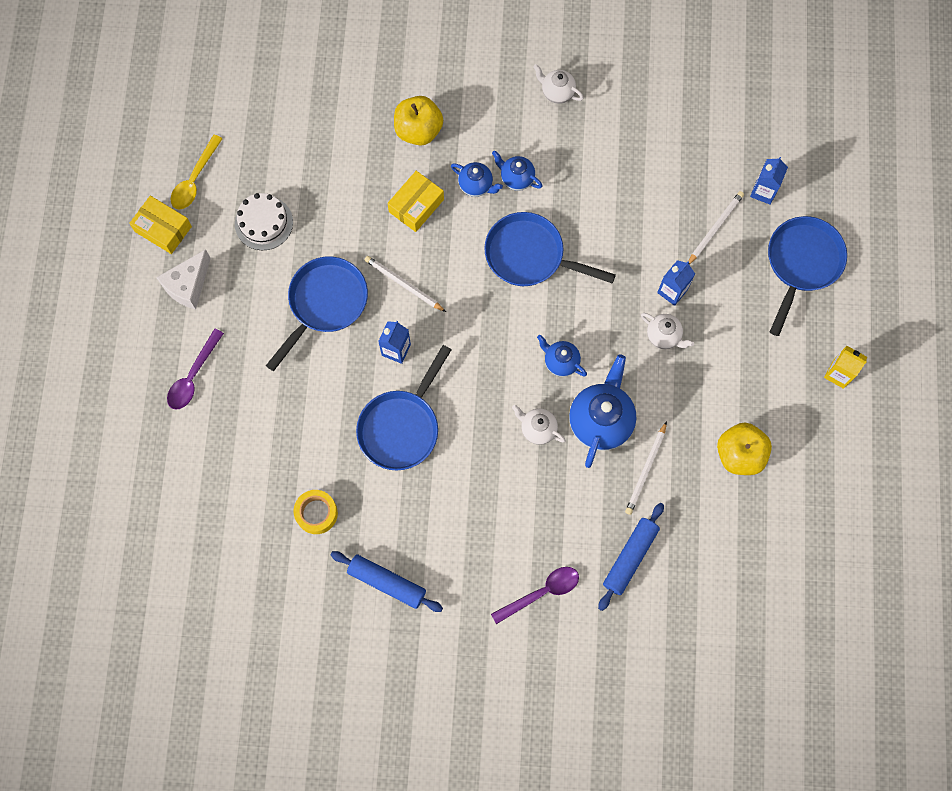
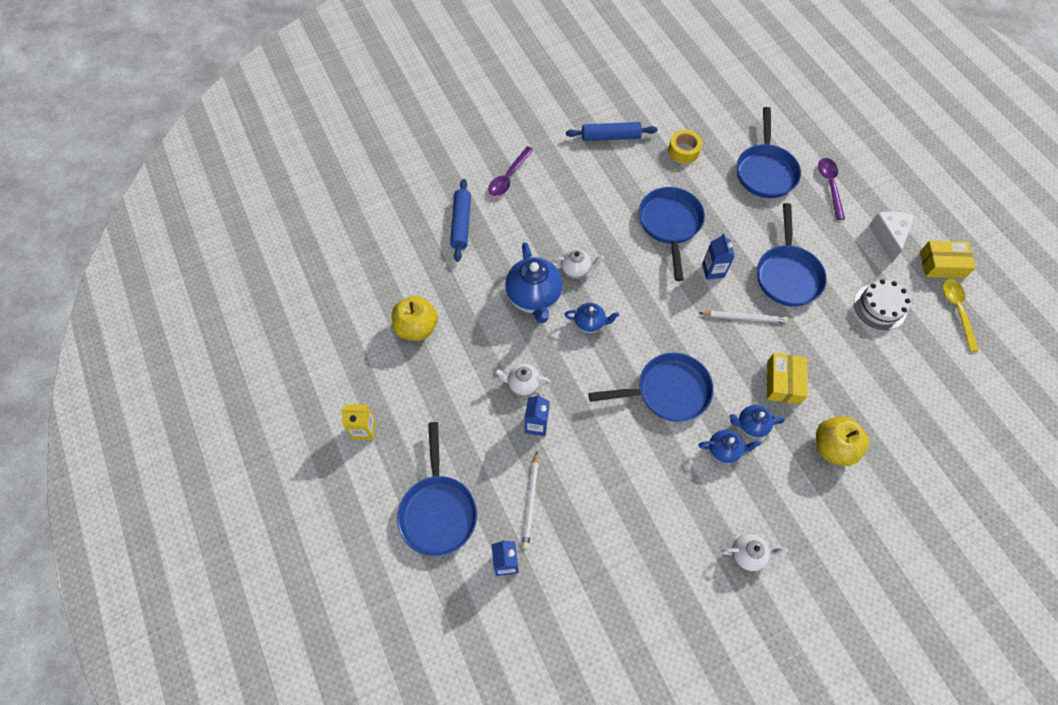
camera: 150 degrees right, 10 degrees down
white pencil [625,421,667,515] -> none
none -> blue pan [737,107,801,198]

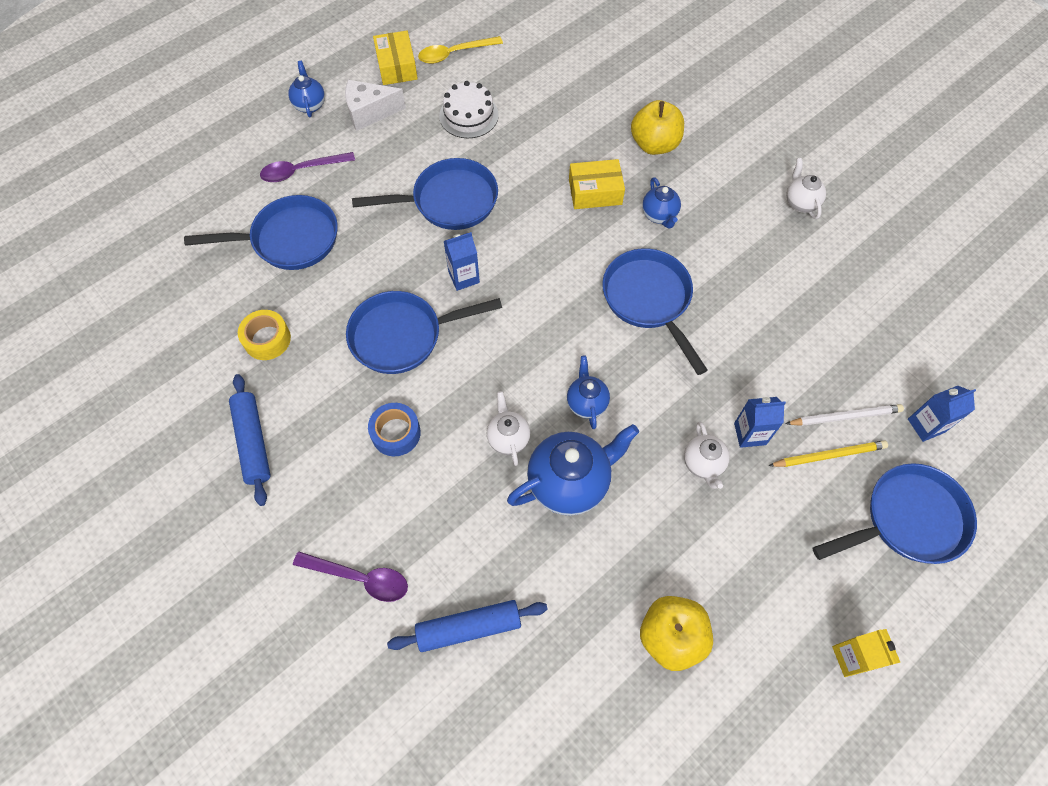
camera: 105 degrees left, 0 degrees up
blue teapot [699,430,761,464] -> blue teapot moved to [288,61,325,117]
white pencil [700,311,788,323] -> none
none -> blue tape [368,403,421,456]
none -> yellow pencil [768,440,888,467]

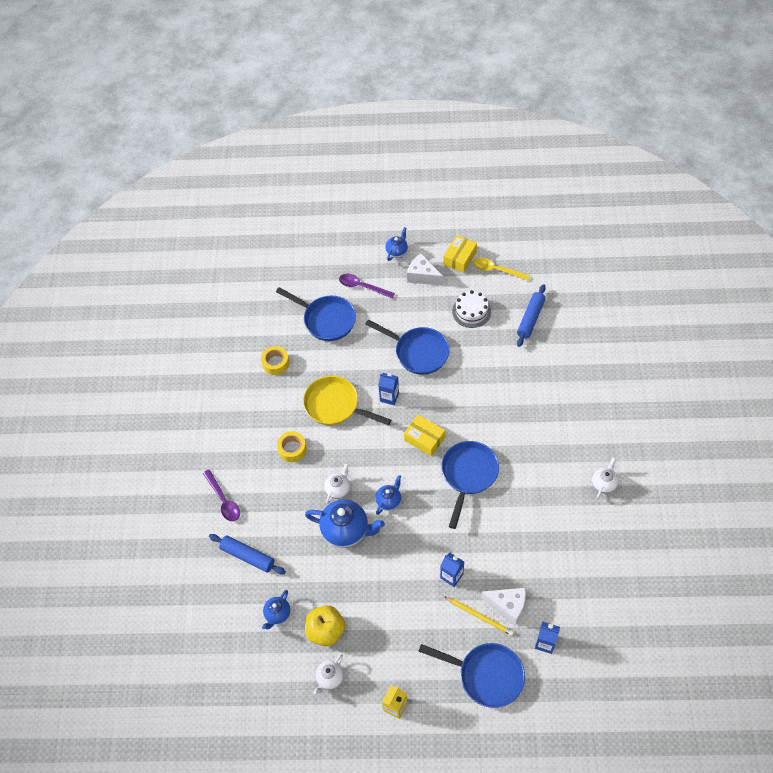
camera: 45 degrees right, 5 degrees down
blue rolling pin [229,374,271,506] -> blue rolling pin moved to [517,284,546,347]
blue pan [346,291,502,374] -> yellow pan [303,376,391,425]
blue tape [368,403,421,456] -> yellow tape [277,431,307,462]
yellow box [569,159,625,209] -> yellow box moved to [404,415,445,456]
yellow apple [631,100,684,155] -> none
blue teapot [642,177,681,229] -> blue teapot moved to [262,590,290,629]
white teapot [684,421,730,489] -> white teapot moved to [313,654,344,694]
white pencil [785,404,904,426] -> white cheese [481,588,526,625]

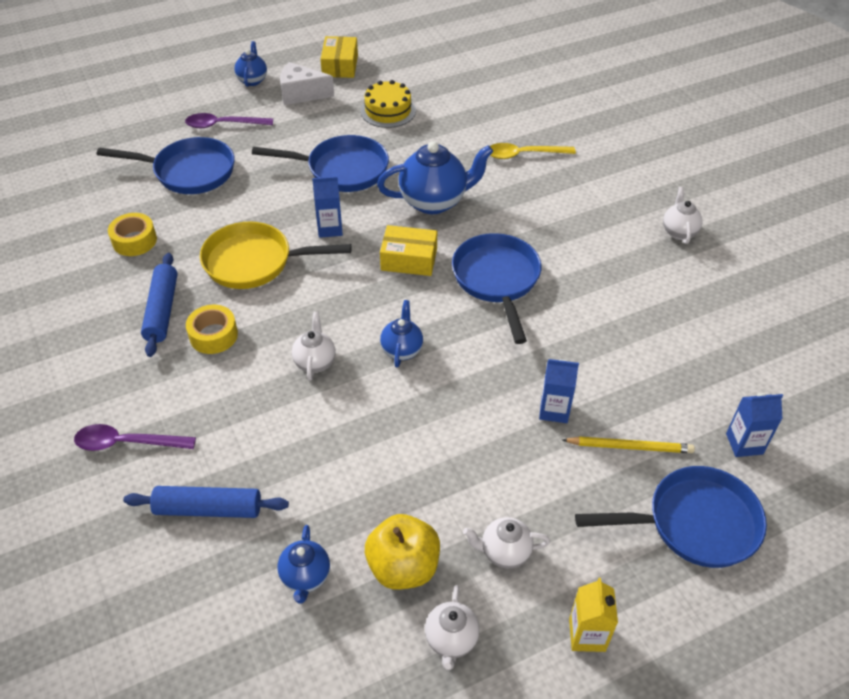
camera: 30 degrees left, 10 degrees down
purple spoon [203,469,240,521] -> purple spoon turned 150 degrees clockwise [74,424,196,451]
blue teapot [305,499,385,548] -> blue teapot moved to [377,141,493,214]
white cake [452,290,491,328] -> yellow cake [360,80,416,128]
yellow spoon [473,258,531,281] -> yellow spoon moved to [490,143,576,159]
white cheese [481,588,526,625] -> none
blue rolling pin [517,284,546,347] -> blue rolling pin moved to [141,253,178,357]
none -> white teapot [463,517,550,568]

